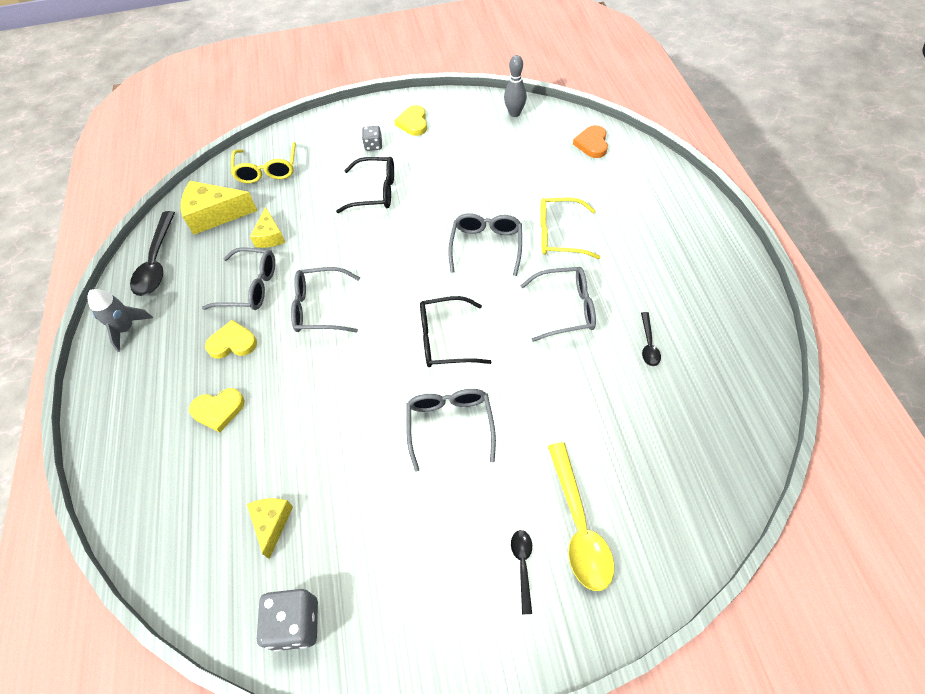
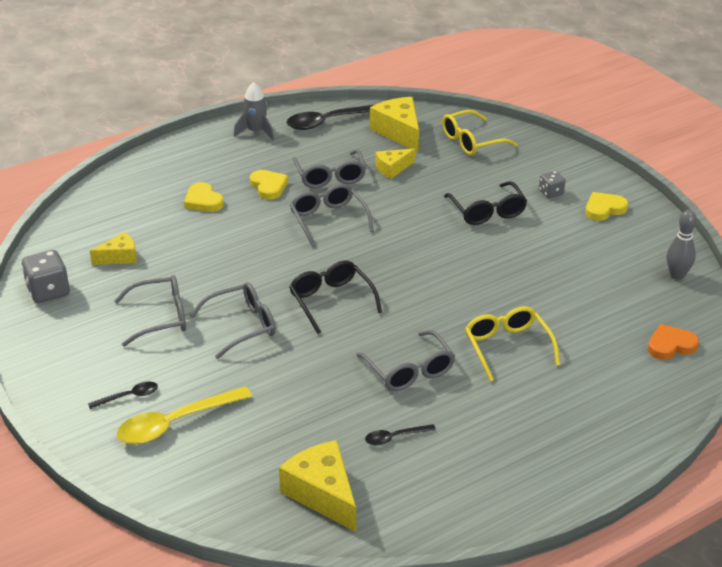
camera: 65 degrees right, 20 degrees down
grey glasses [448,213,522,276] -> grey glasses moved to [114,275,186,347]
none -> yellow cheese [279,440,356,532]

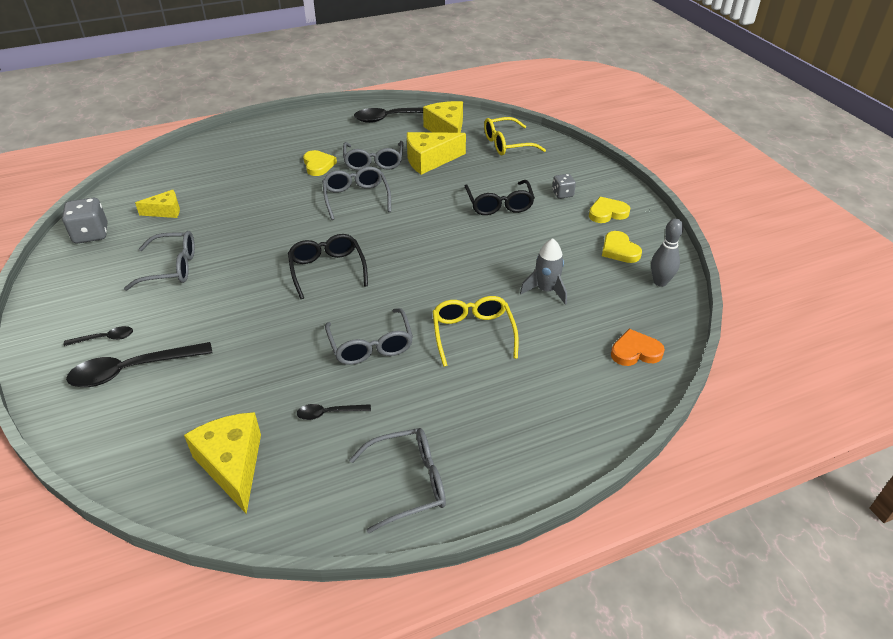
camera: 10 degrees right, 5 degrees up
yellow spoon [117,386,252,444] -> black spoon [66,342,212,387]
yellow heart [184,182,224,212] -> yellow heart moved to [602,231,642,263]
grey glasses [190,282,276,359] -> grey glasses moved to [349,428,446,533]
grey rocket [234,82,274,140] -> grey rocket moved to [520,238,567,305]
yellow cheese [375,148,415,179] -> yellow cheese [407,132,466,175], size x1.67

